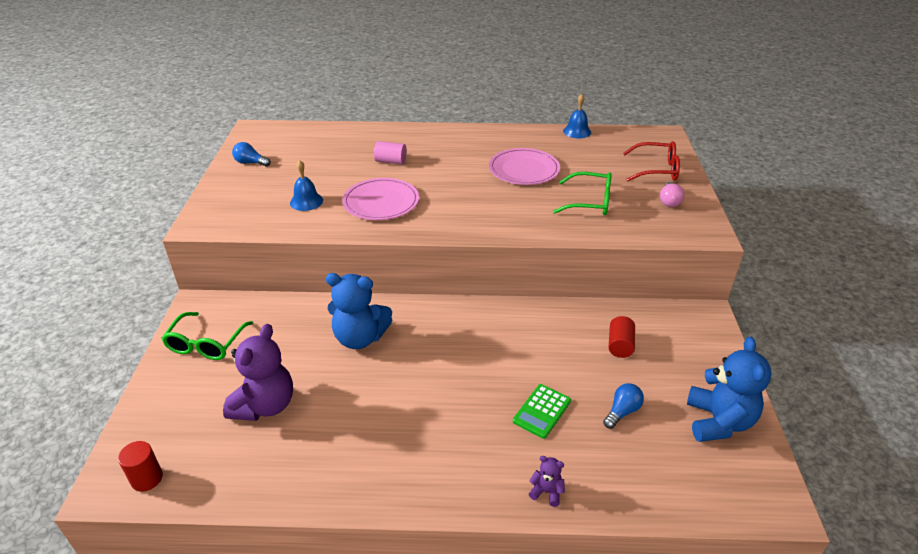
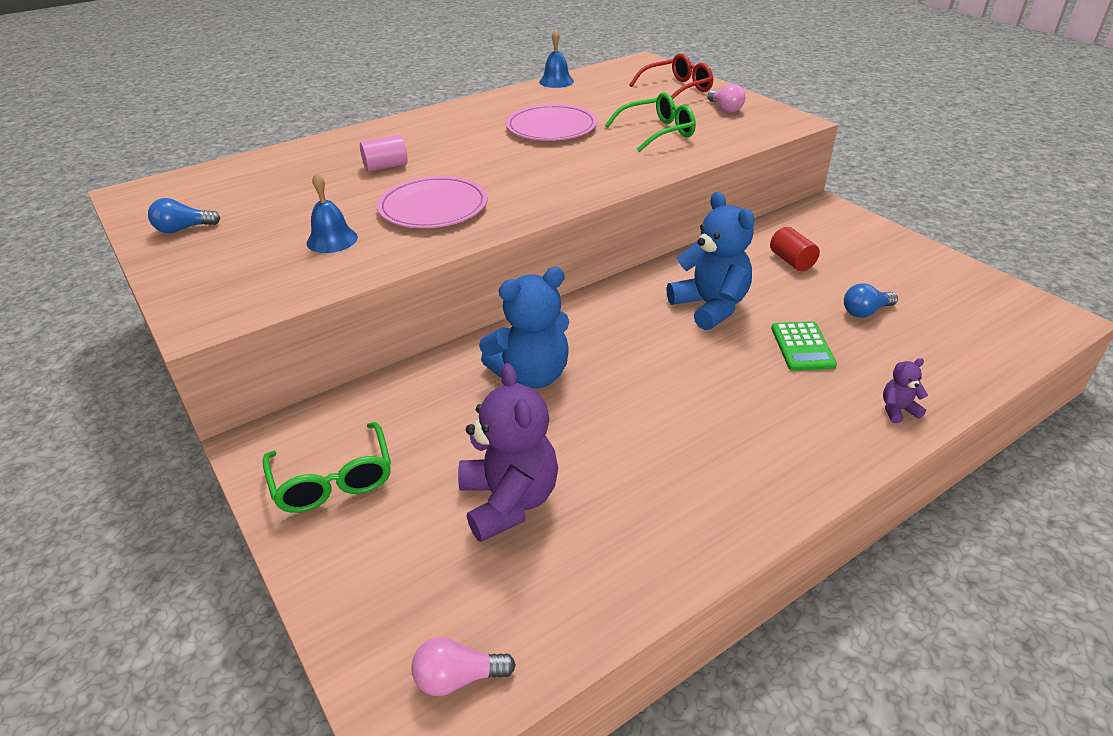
camera: 35 degrees left, 0 degrees up
red cylinder [118,441,163,492] -> pink light bulb [411,637,516,696]
blue light bulb [603,383,644,429] -> blue light bulb turned 120 degrees counterclockwise [844,283,898,318]
blue teddy bear [687,337,771,442] -> blue teddy bear moved to [667,192,755,330]

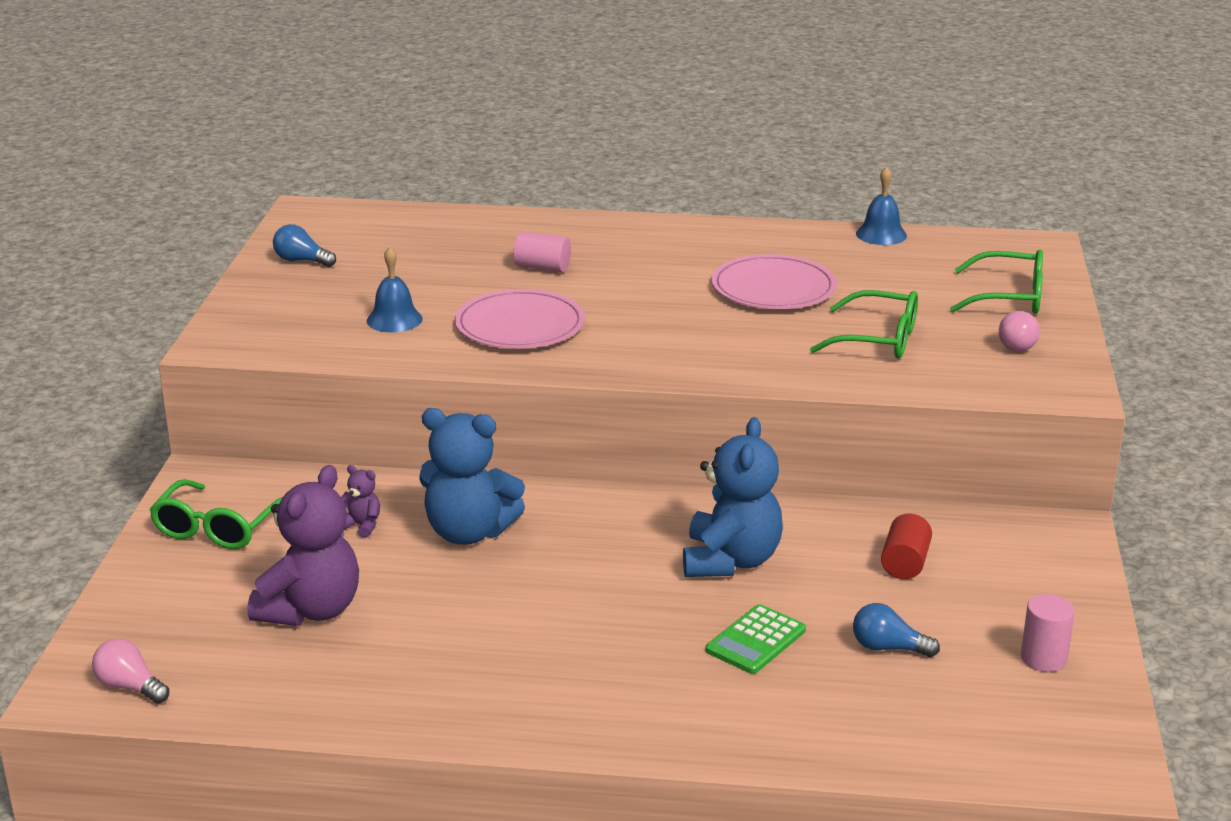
camera: 40 degrees right, 10 degrees down
red glasses [629,53,713,99] -> green glasses [950,250,1043,314]
purple teddy bear [883,358,928,423] -> purple teddy bear moved to [341,465,380,538]
none -> pink cylinder [1021,594,1075,672]

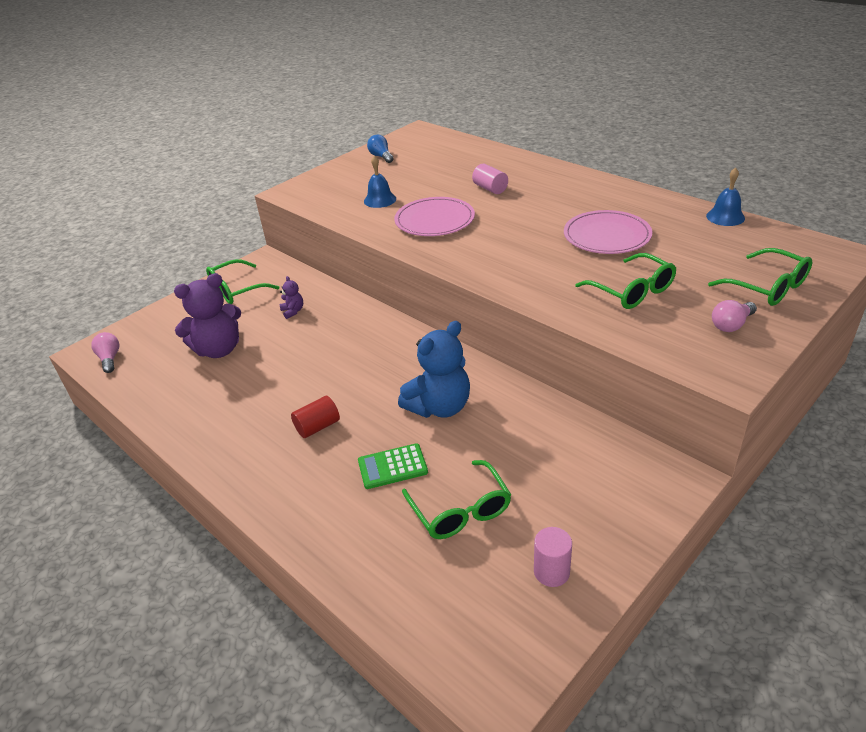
camera: 40 degrees right, 10 degrees up
blue teddy bear [419,408,525,545] -> none
blue light bulb [853,603,940,657] -> green glasses [402,460,511,539]
red cylinder [881,514,932,579] -> red cylinder moved to [291,396,340,438]

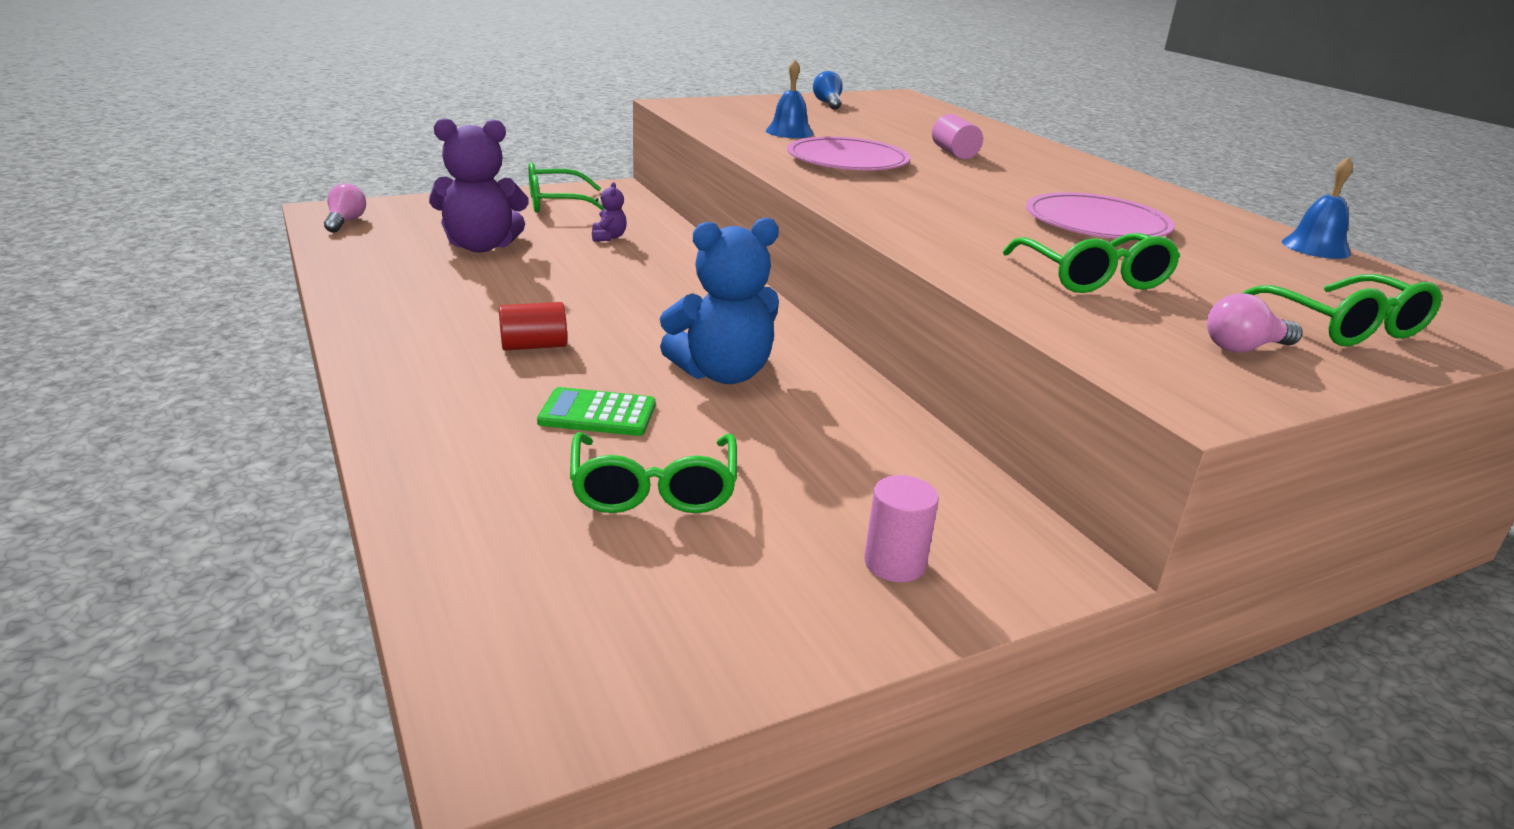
camera: 15 degrees right, 10 degrees down
pink cylinder [534,527,572,587] -> pink cylinder moved to [864,475,939,582]

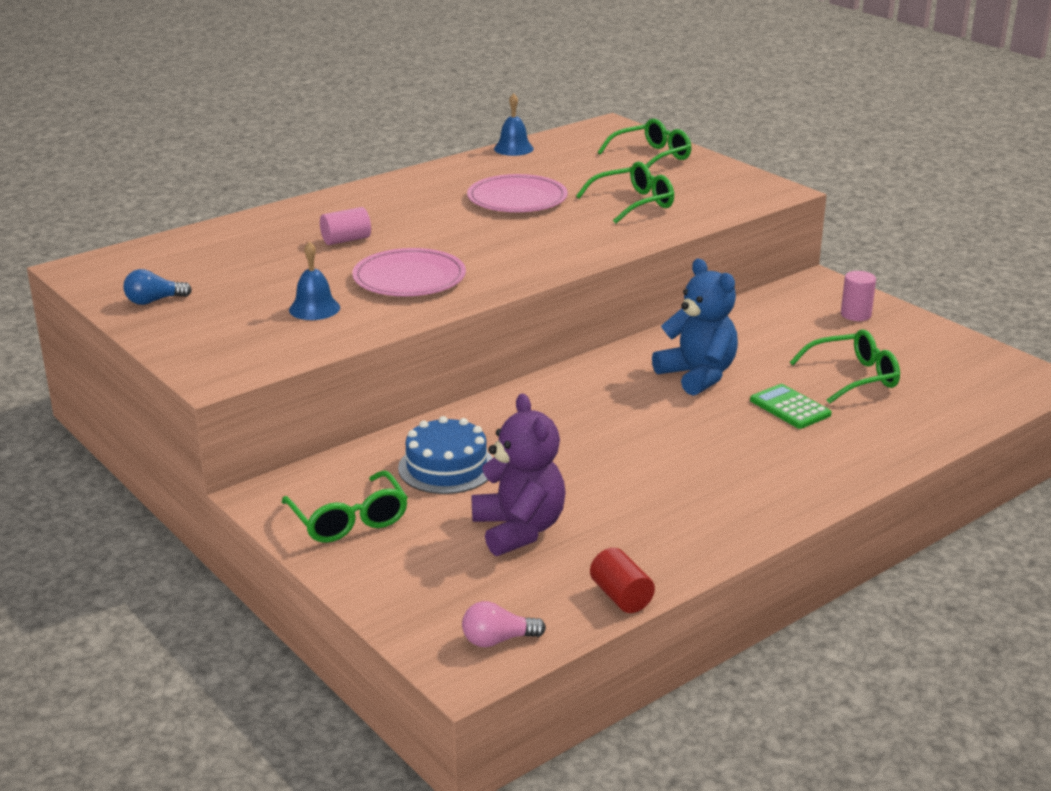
camera: 100 degrees left, 0 degrees up
red cylinder [499,302,567,351] -> red cylinder moved to [590,548,655,613]
green calculator [537,387,656,436] -> green calculator turned 150 degrees clockwise [750,384,832,429]
purple teddy bear [592,182,627,242] -> blue cake [398,416,493,494]
pink light bulb [1207,293,1302,353] -> none

